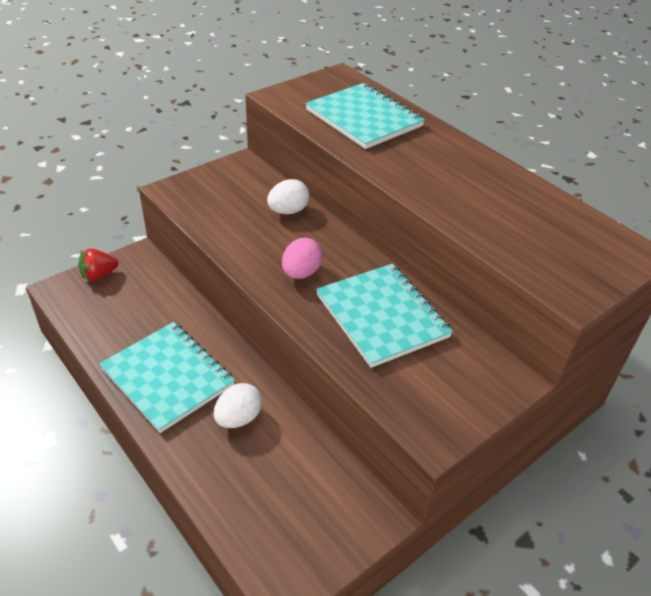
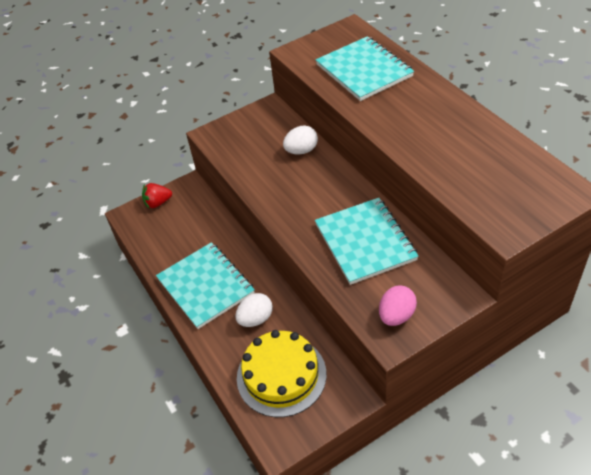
camera: 15 degrees right, 5 degrees up
pink egg [282,238,323,279] -> pink egg moved to [379,285,417,326]
none -> yellow cake [237,330,326,417]

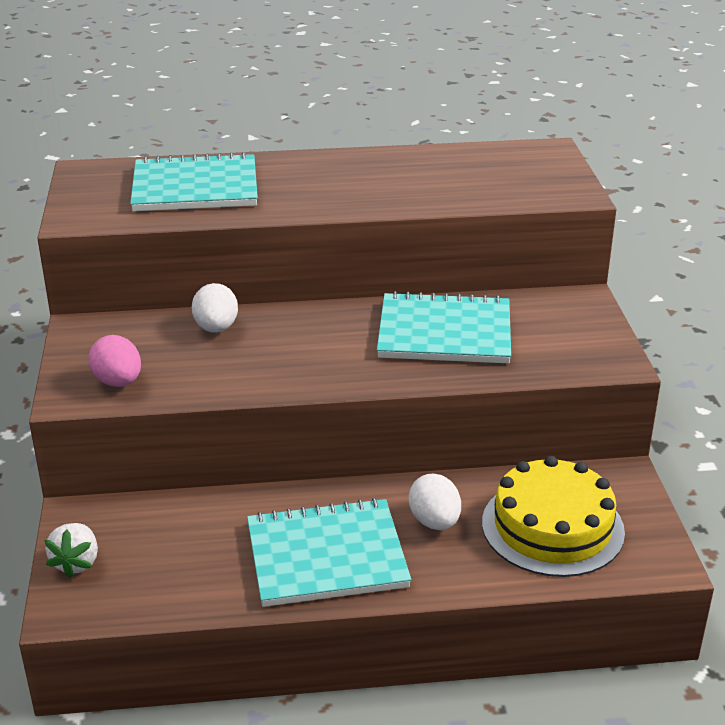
camera: 70 degrees left, 15 degrees down
red strawberry [142,183,172,208] -> white strawberry [44,523,98,578]
pink egg [379,285,417,326] -> pink egg moved to [88,335,141,387]

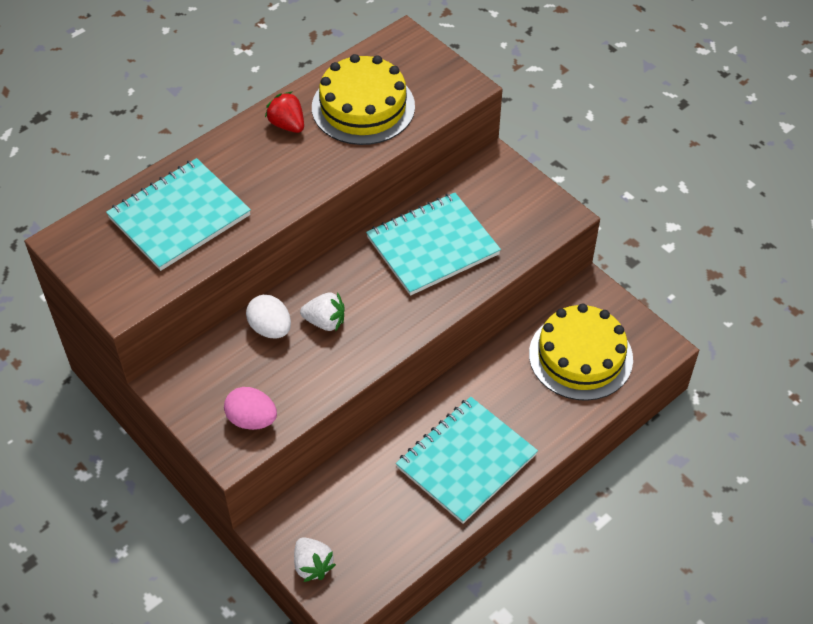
camera: 35 degrees left, 20 degrees up
white egg [408,474,461,530] -> none
none -> red strawberry [265,91,304,133]
none -> white strawberry [300,292,345,331]
none -> yellow cake [312,54,415,145]

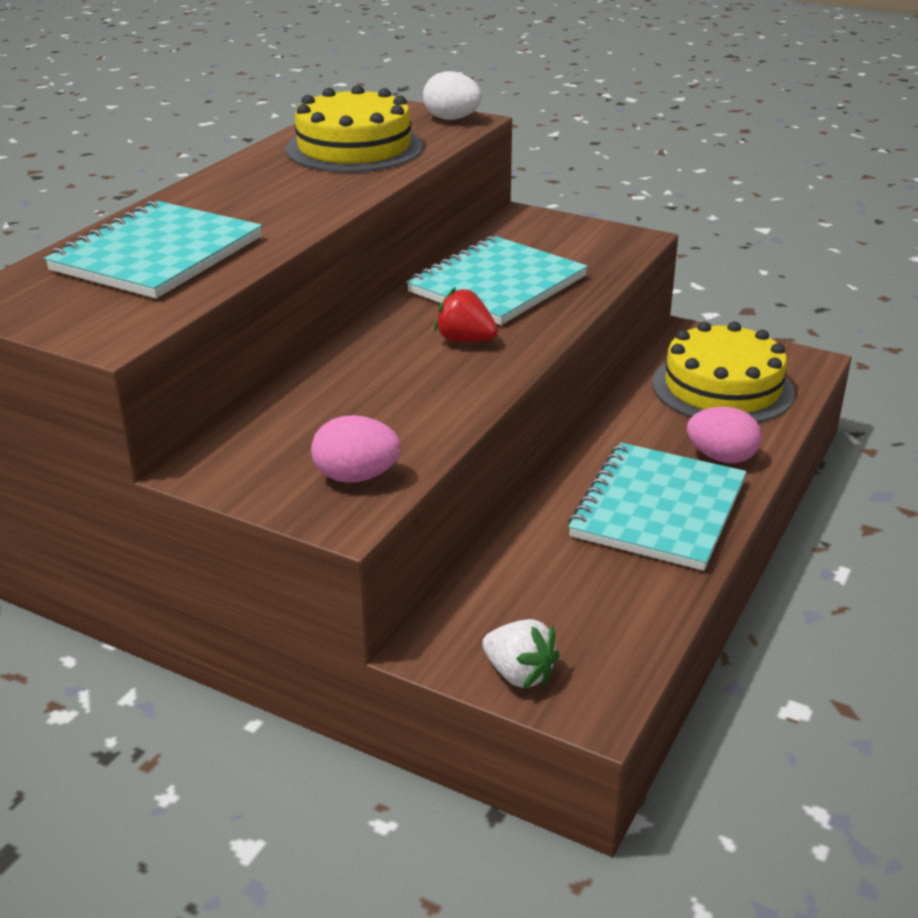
camera: 20 degrees left, 20 degrees down
white egg [246,295,291,339] -> white egg moved to [423,71,482,120]
red strawberry [265,91,304,133] -> red strawberry moved to [434,287,498,342]
white strawberry [300,292,345,331] -> none
none -> pink egg [687,407,762,463]

